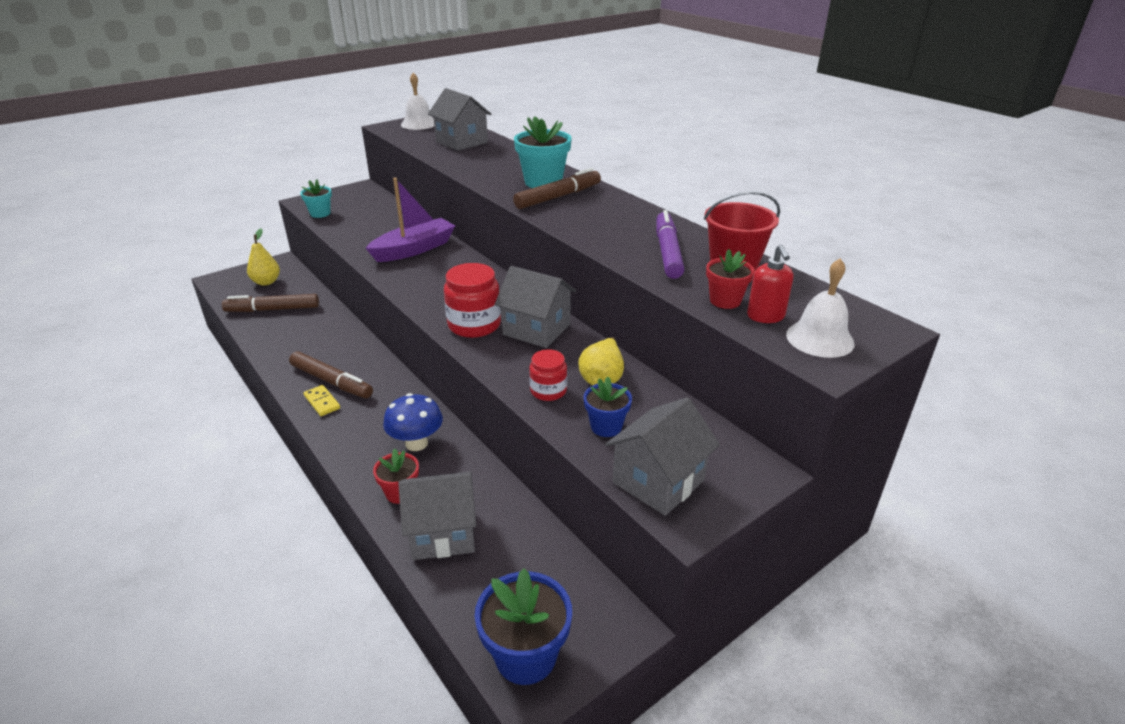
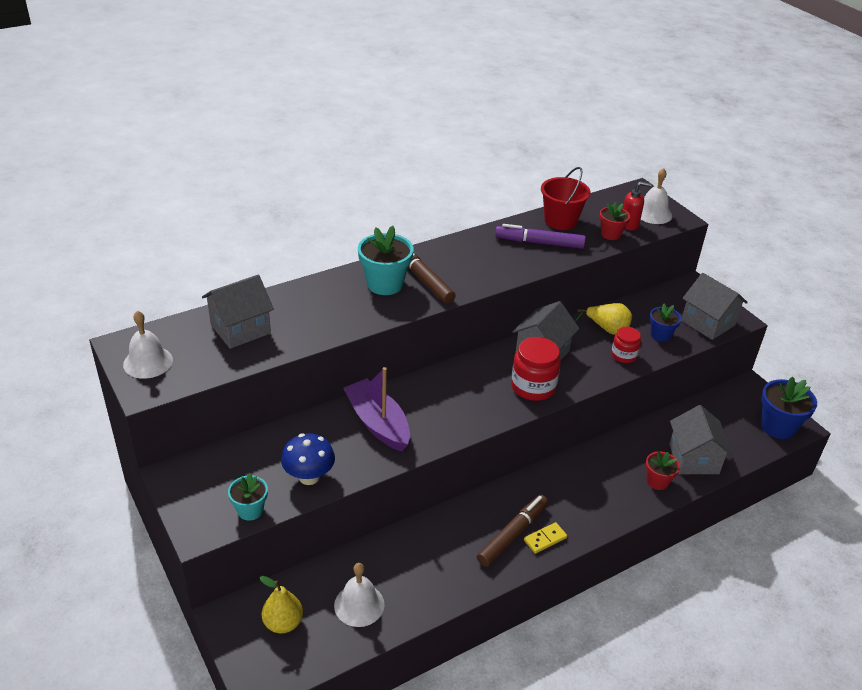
camera: 85 degrees left, 5 degrees up
brown marker [222,294,319,312] -> white bell [334,563,385,627]
blue mushroom [383,393,443,451] -> blue mushroom moved to [281,433,335,485]

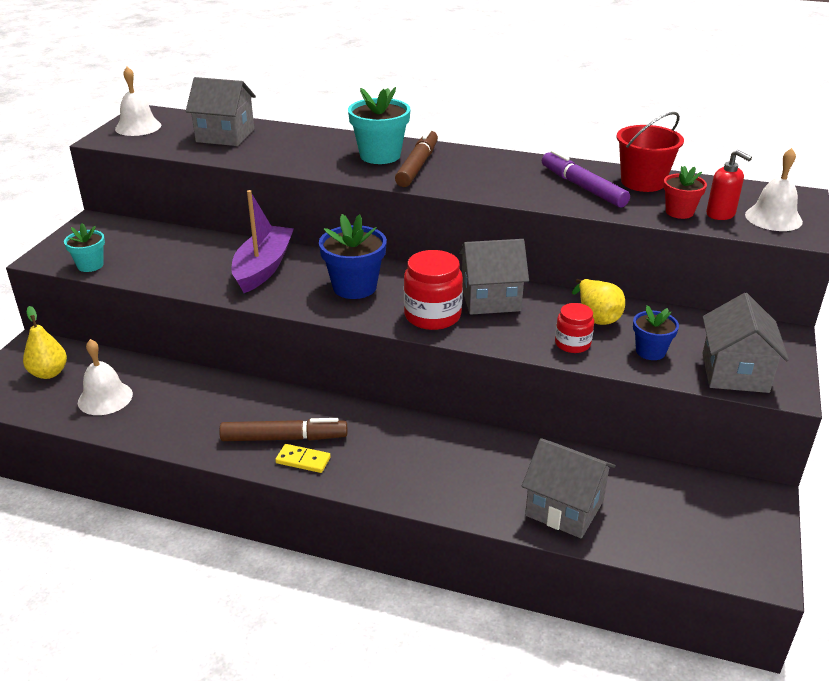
camera: 50 degrees right, 5 degrees down
blue mushroom [281,433,335,485] -> none
red flower pot [646,451,680,490] -> none
grey house [669,405,733,474] -> grey house turned 75 degrees clockwise [522,438,616,538]
blue flower pot [761,377,817,439] -> blue flower pot moved to [319,214,387,299]

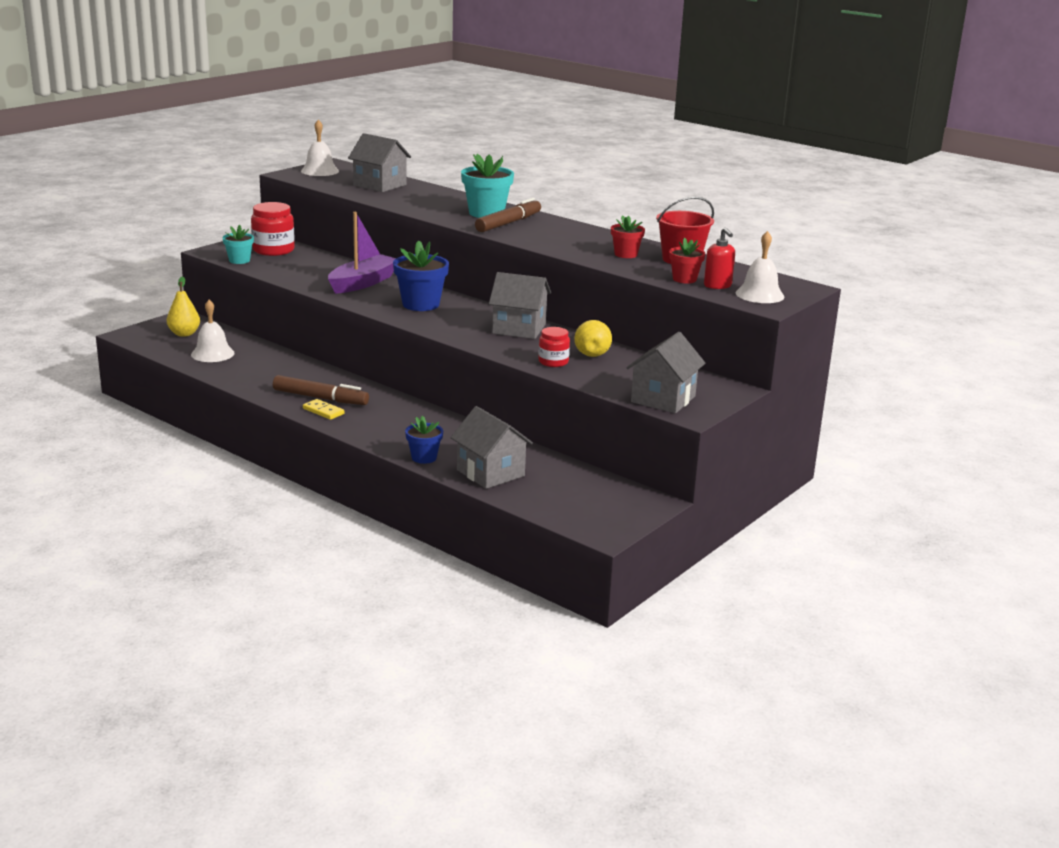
camera: 20 degrees right, 10 degrees down
red jar [404,250,463,330] -> red jar moved to [251,202,295,256]
purple marker [542,150,630,208] -> red flower pot [611,215,645,258]
blue flower pot [633,305,679,360] -> blue flower pot moved to [405,416,443,464]

